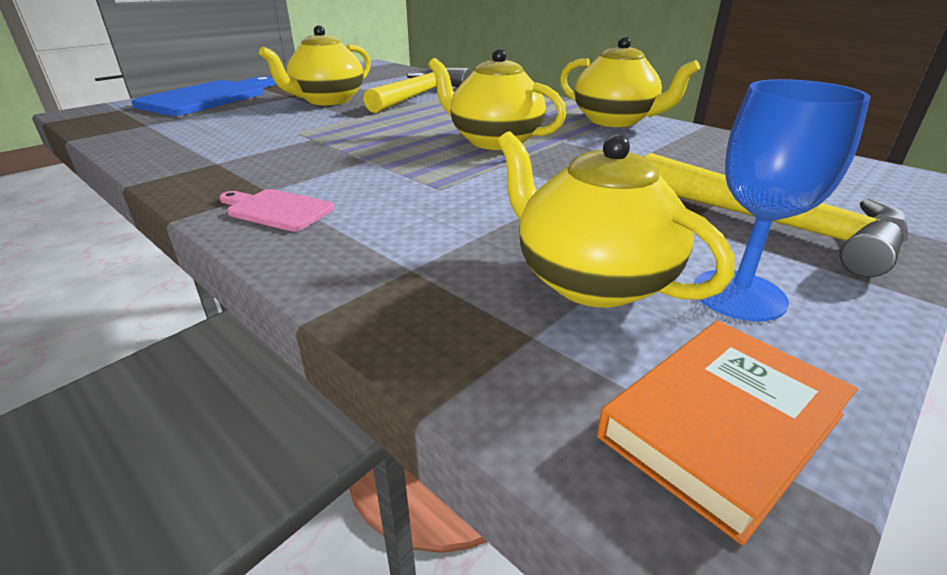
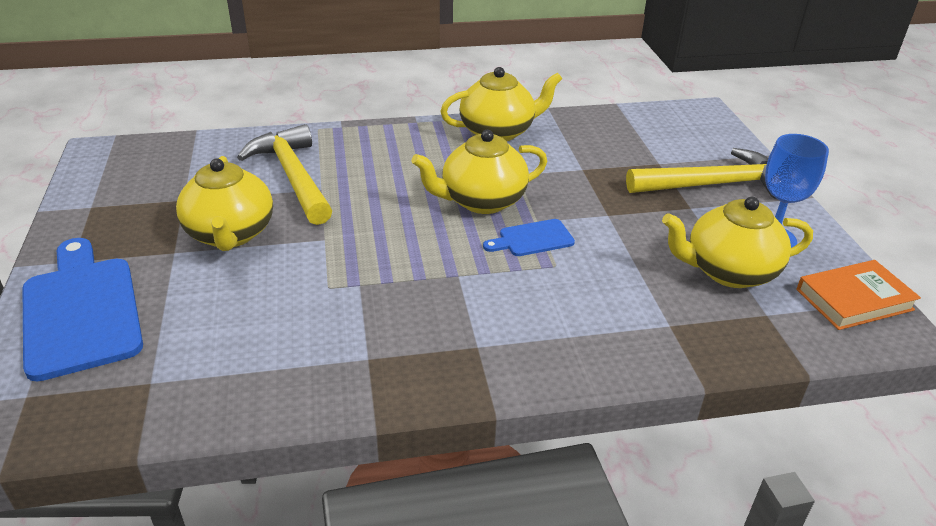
camera: 55 degrees left, 5 degrees up
pink cutting board [219,189,334,231] -> none
orange book [597,320,858,545] -> orange book turned 75 degrees clockwise [796,260,921,330]
none -> blue cutting board [483,219,575,256]

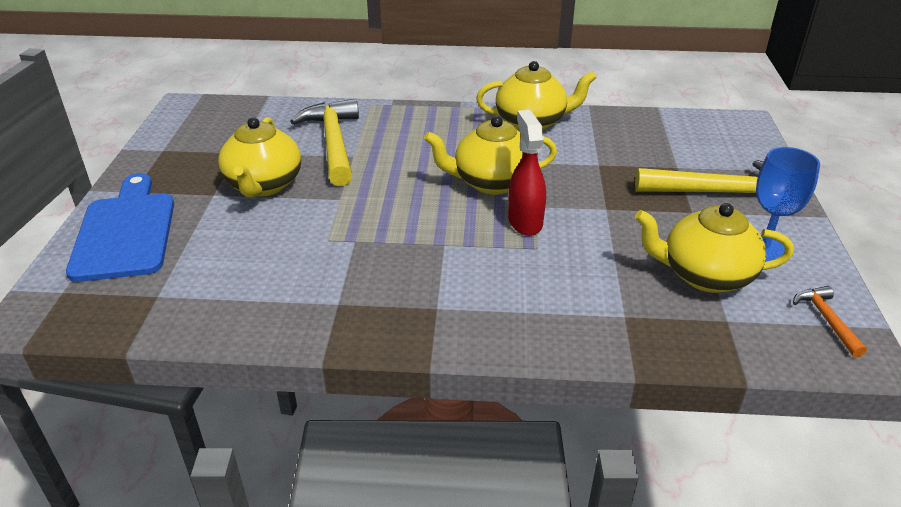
camera: 15 degrees right, 0 degrees up
blue cutting board [483,219,575,256] -> red spray bottle [508,110,546,236]
orange book [796,260,921,330] -> orange hammer [793,286,867,357]

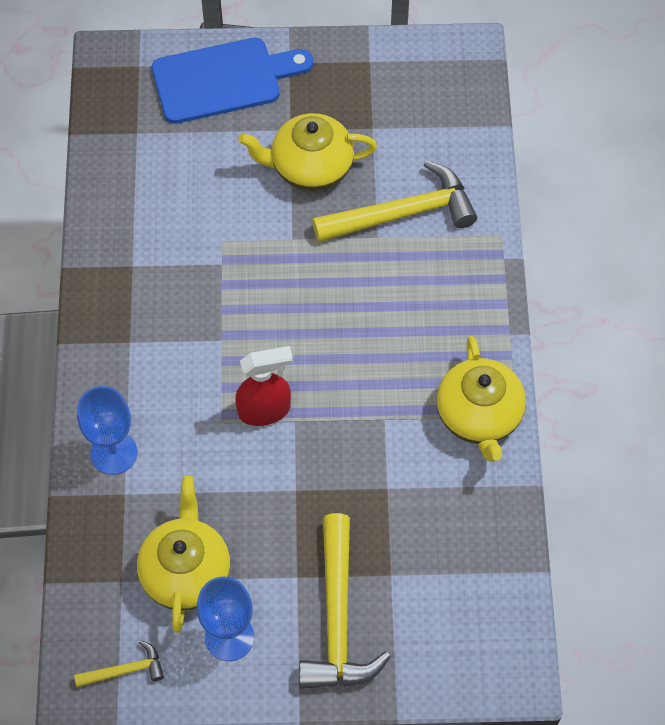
camera: 85 degrees right, 25 degrees up
yellow teapot [424,116,557,195] -> none
orange hammer [793,286,867,357] -> yellow hammer [74,640,164,687]
none -> blue goblet [77,386,137,475]

